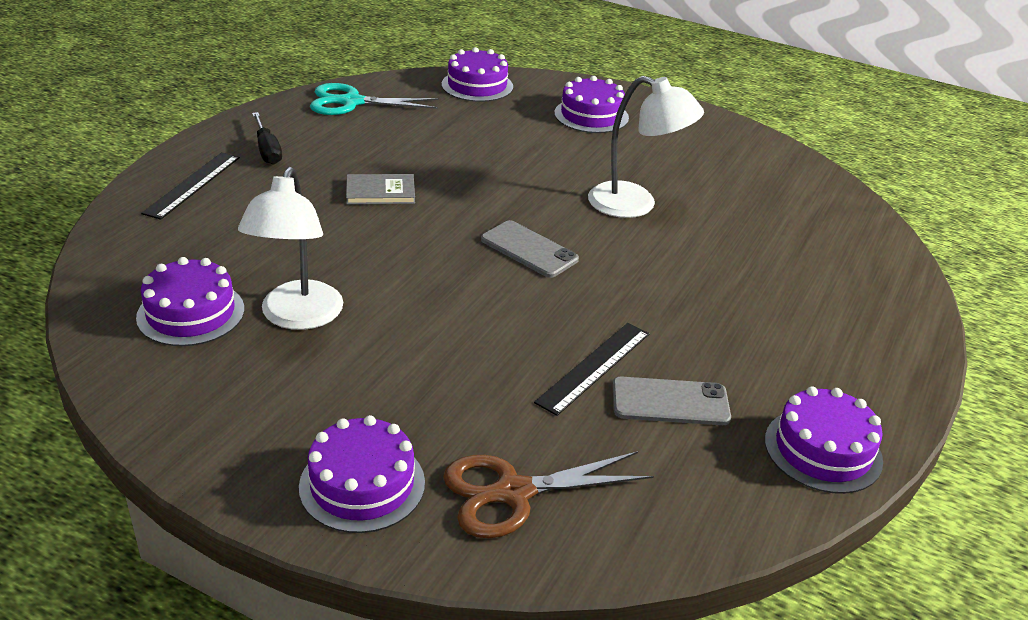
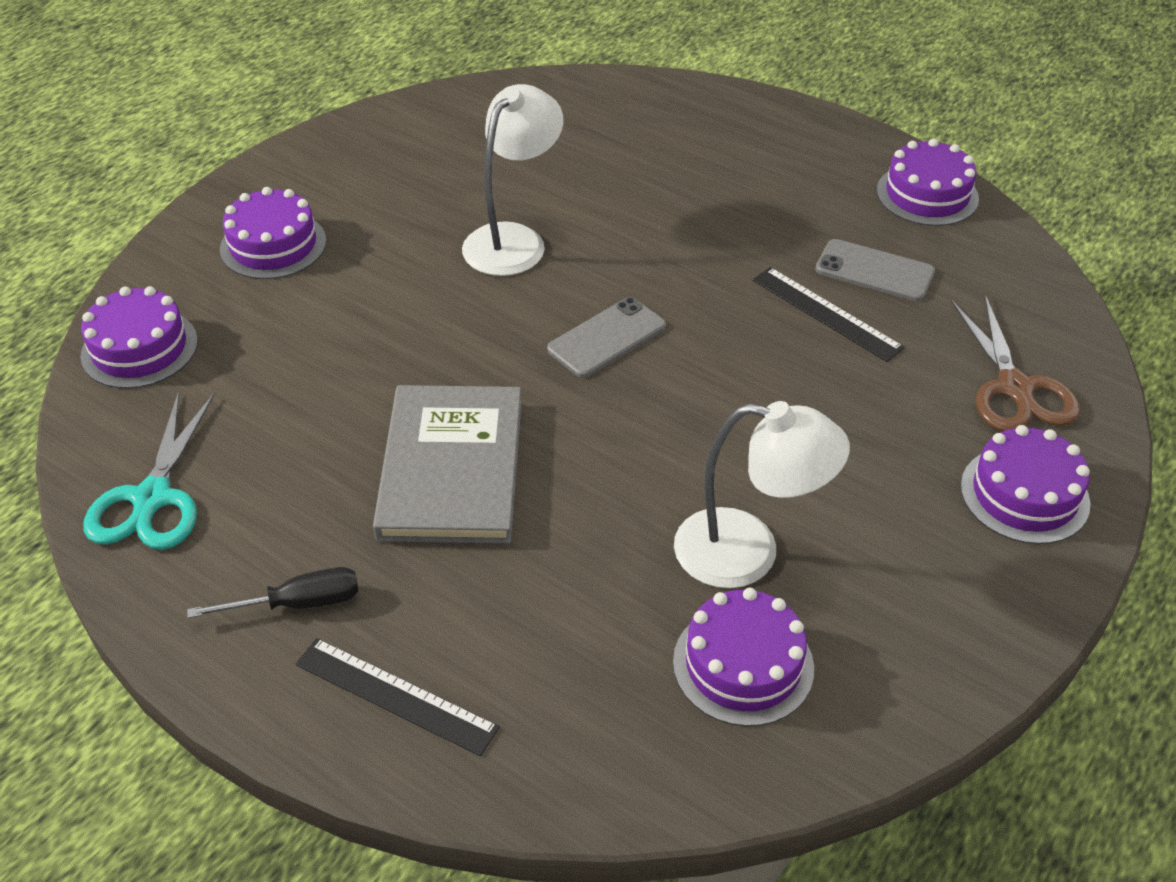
camera: 80 degrees left, 10 degrees up
grey book [346,174,415,204] -> grey book [373,385,522,544], size x1.98
grey phone [612,376,731,425] -> grey phone turned 75 degrees counterclockwise [815,239,935,301]

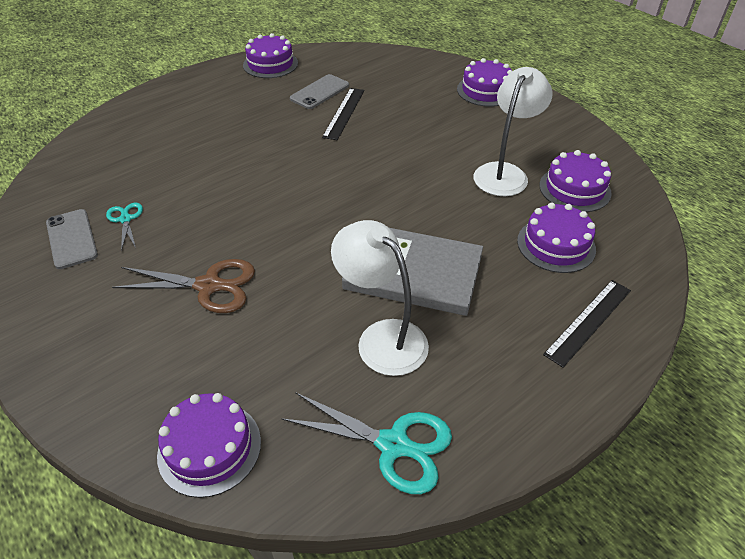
camera: 75 degrees left, 0 degrees up
black screwdriver [187,567,359,618] -> none
purple cake [220,187,326,279] -> purple cake moved to [517,203,596,273]
white lamp [462,84,564,276] -> white lamp moved to [331,220,429,376]
grey phone [547,297,666,378] -> grey phone moved to [46,209,98,269]
black ruler [752,267,905,362] -> black ruler turned 45 degrees counterclockwise [322,88,365,140]
brown scissors [951,295,1080,432] -> brown scissors moved to [112,259,255,313]
none -> turquoise scissors [106,203,143,251]

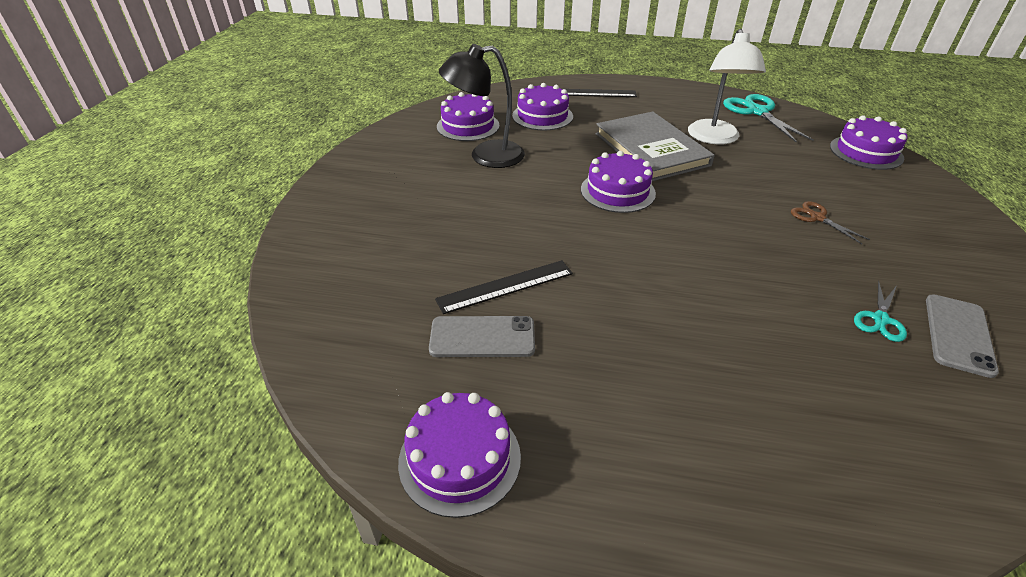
camera: 130 degrees left, 5 degrees down
brown scissors [112,259,255,313] -> brown scissors [791,201,870,244], size x0.56
purple cake [457,58,512,107] -> purple cake moved to [581,151,656,213]
white lamp [474,67,553,196] -> black lamp [439,44,525,168]

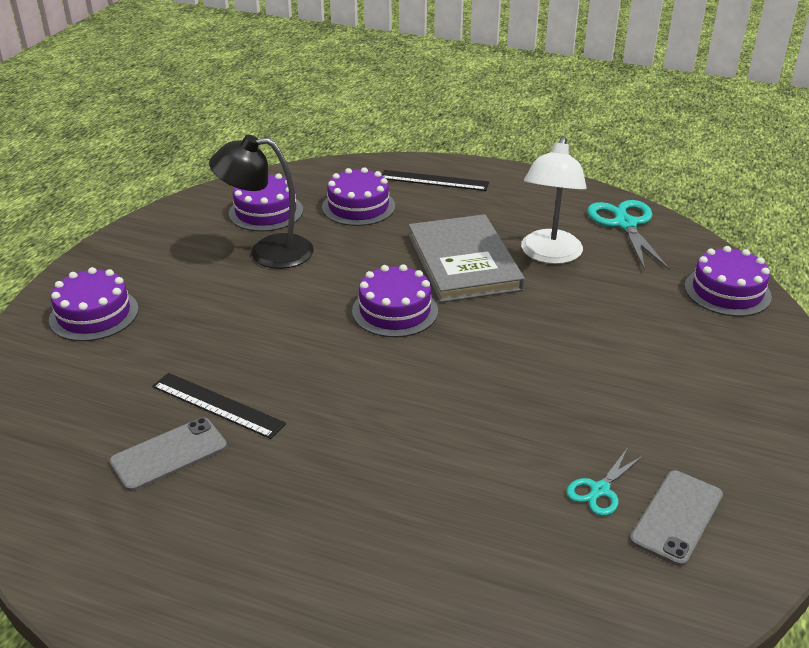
camera: 10 degrees right, 5 degrees down
purple cake [398,392,521,518] -> purple cake moved to [49,267,139,341]
grey phone [429,316,535,357] -> grey phone turned 45 degrees counterclockwise [109,418,227,491]
black ruler [435,260,573,314] -> black ruler turned 45 degrees clockwise [152,373,286,439]
brown scissors [791,201,870,244] -> none

